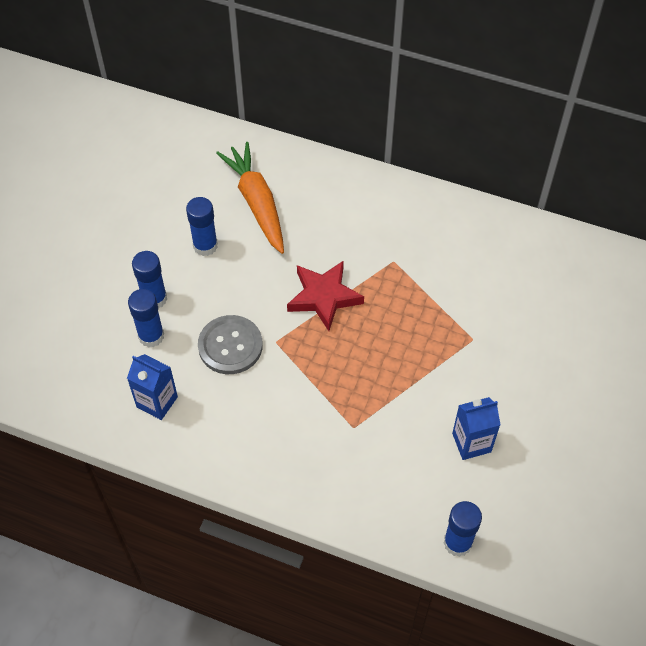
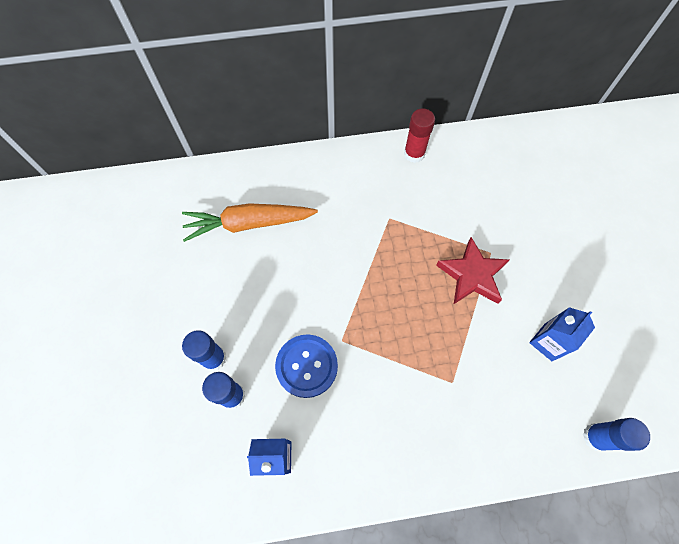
camera: 30 degrees left, 10 degrees up
blue glue stick [186,197,218,256] -> none
grey button [198,315,263,374] -> blue button [275,334,338,398]
orange carrot [216,142,284,254] -> orange carrot turned 45 degrees counterclockwise [182,203,318,242]
red star [287,261,364,331] -> red star moved to [436,237,510,304]
none -> red glue stick [404,108,435,163]

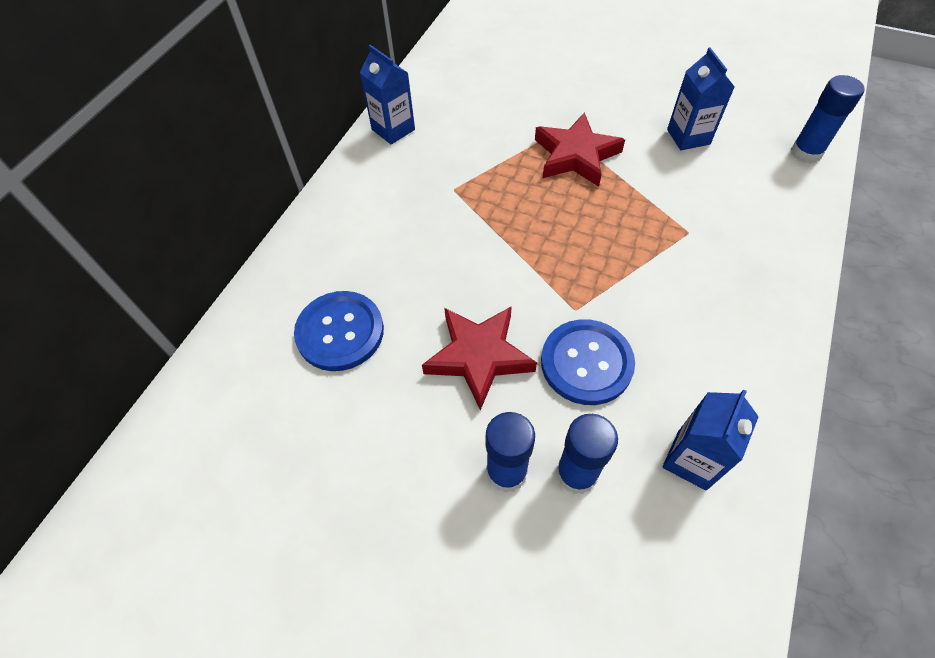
camera: 55 degrees left, 10 degrees down
orange carrot [182,203,318,242] -> blue button [294,291,384,371]
red glue stick [404,108,435,163] -> blue carton [360,45,415,145]
none -> red star [422,306,537,411]

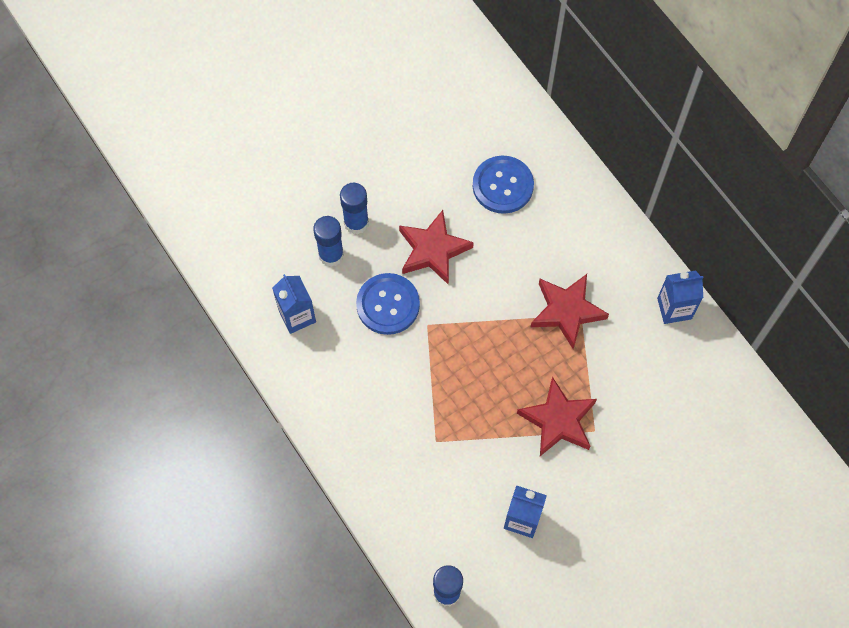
camera: 120 degrees right, 10 degrees up
none -> red star [531,274,609,349]

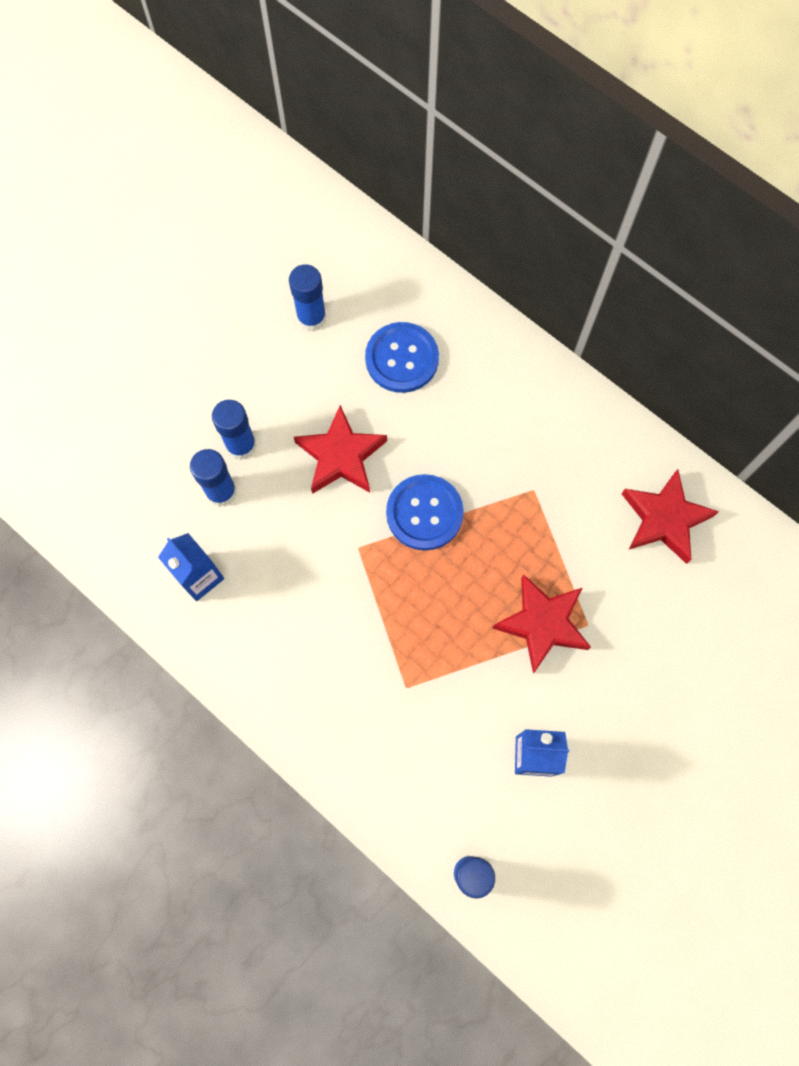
camera: 15 degrees left, 5 degrees up
blue button [356,273,420,335] -> blue button moved to [386,474,464,551]
red star [531,274,609,349] -> red star moved to [622,469,719,564]
blue carton [657,270,704,324] -> none
none -> blue glue stick [289,265,327,332]

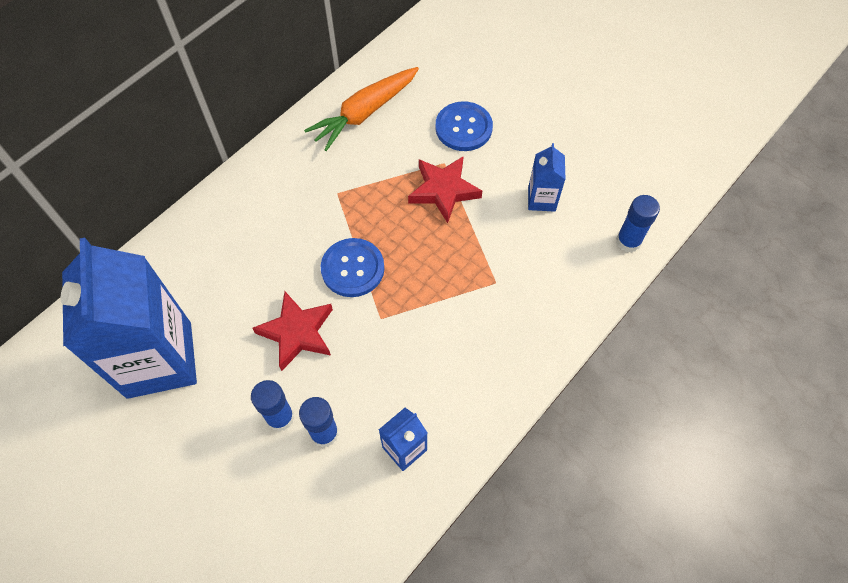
camera: 90 degrees left, 10 degrees down
blue glue stick [289,265,327,332] -> blue carton [61,238,197,399]
blue button [365,322,439,393] -> blue button moved to [435,101,493,151]
red star [622,469,719,564] -> orange carrot [304,67,419,151]

